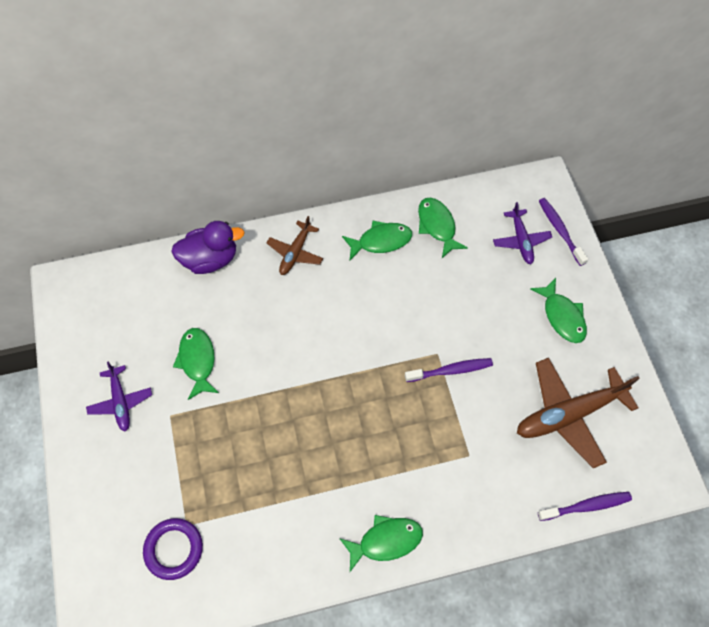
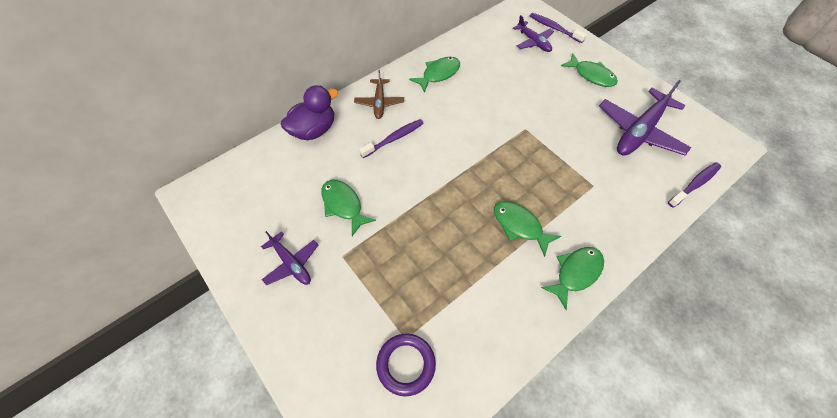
camera: 25 degrees left, 5 degrees down
purple toothbrush [405,358,493,382] -> purple toothbrush moved to [359,119,424,158]
green fish [418,198,468,258] -> green fish moved to [494,201,561,257]
brown plane [517,358,640,468] -> purple plane [599,80,691,156]

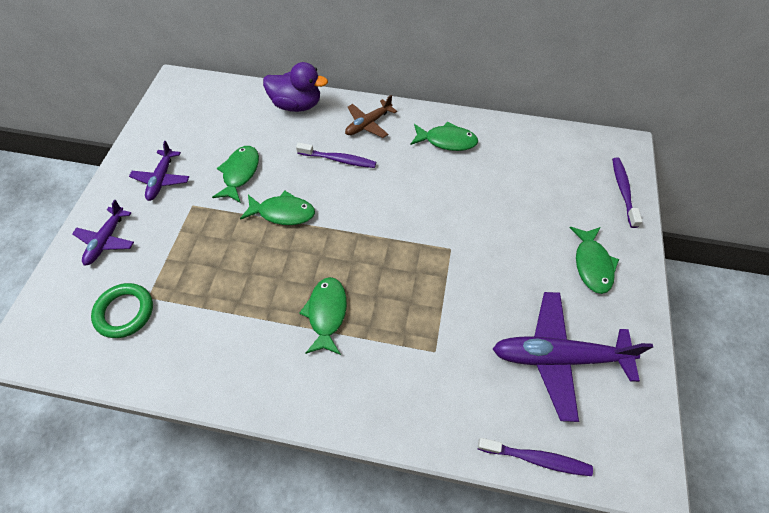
camera: 50 degrees right, 0 degrees up
purple ring [376,333,436,396] -> green ring [91,283,153,338]
purple plane [513,15,554,52] -> purple plane moved to [72,200,134,266]
green fish [541,247,604,310] -> green fish moved to [240,191,315,225]

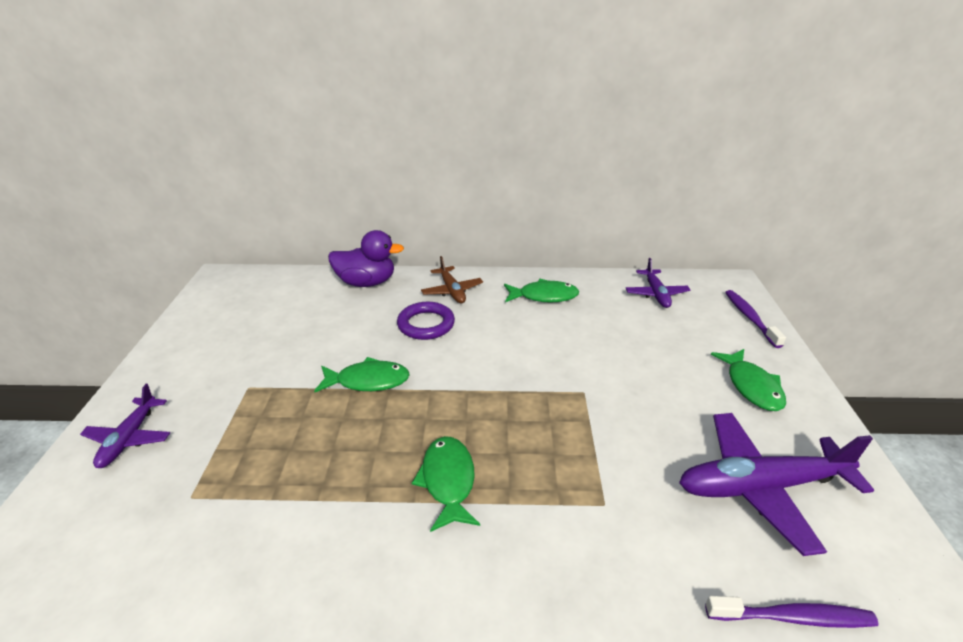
camera: 10 degrees left, 25 degrees down
green ring [91,283,153,338] -> none
purple plane [129,141,189,201] -> purple plane moved to [625,258,690,308]
green fish [212,146,259,203] -> none
purple toothbrush [296,143,376,168] -> purple ring [397,302,455,340]
brown plane [345,95,397,138] -> brown plane turned 60 degrees counterclockwise [421,256,483,303]

